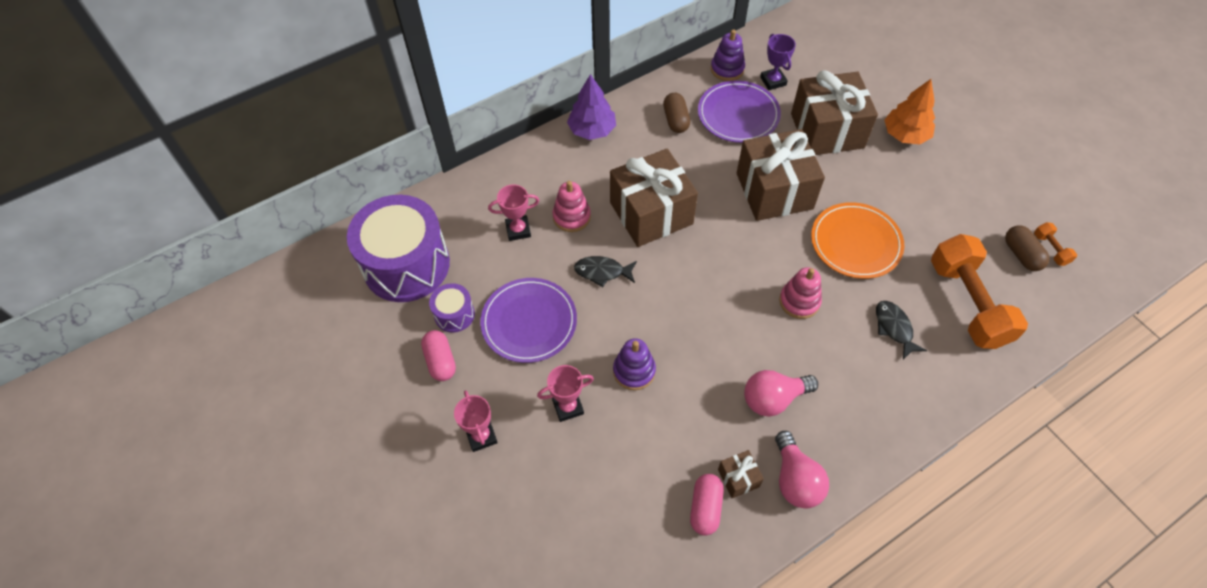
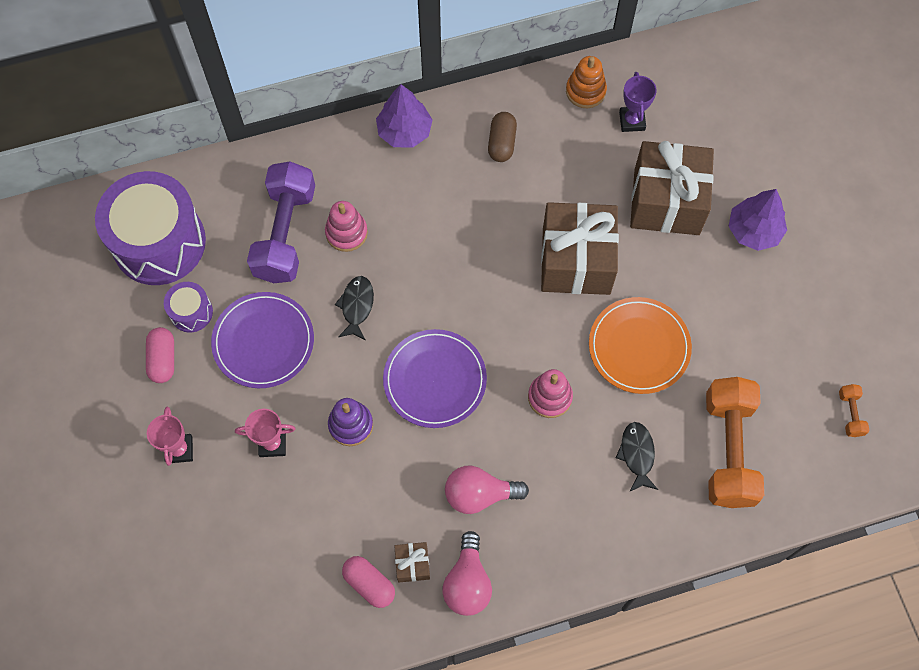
camera: 15 degrees right, 10 degrees up
pink trophy [488,184,539,241] -> purple dumbbell [247,161,315,283]
black fish [574,256,637,287] -> black fish turned 75 degrees clockwise [335,276,374,340]
brown gift [610,149,698,247] -> none
pink capsule [690,474,724,536] -> pink capsule turned 75 degrees counterclockwise [342,556,395,608]
purple plate [698,80,781,143] -> purple plate moved to [383,329,487,428]
purple stacking toy [711,30,745,81] -> orange stacking toy [566,56,607,108]
orange tree [884,79,935,145] -> purple tree [728,189,787,251]
brown capsule [1005,225,1049,271] -> none

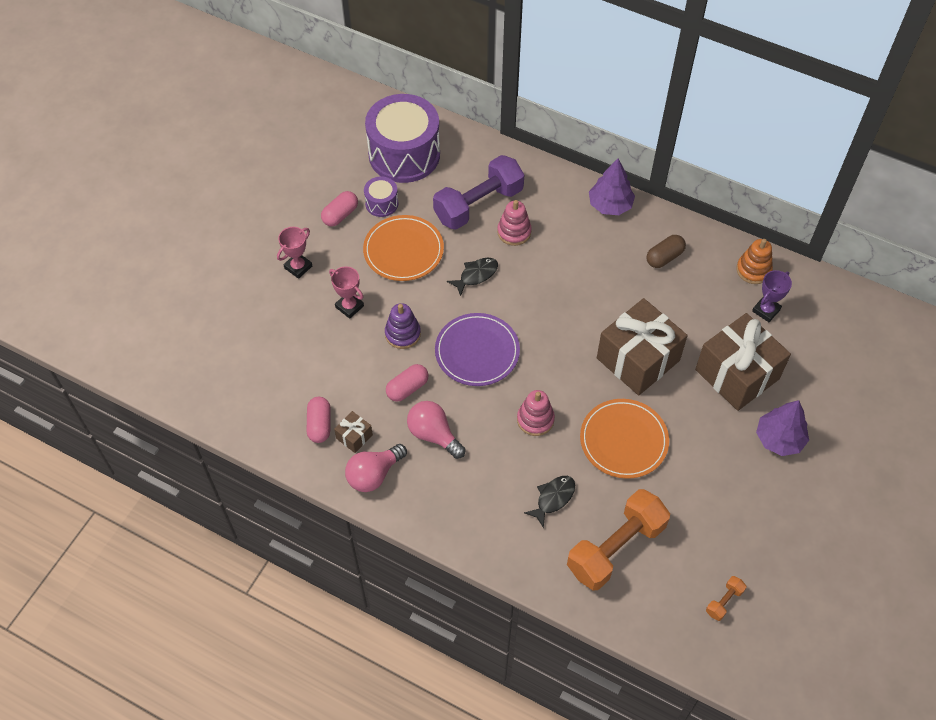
camera: 45 degrees right, 10 degrees down
purple plate [211,292,314,388] -> orange plate [363,215,444,281]
none -> pink capsule [386,364,429,402]

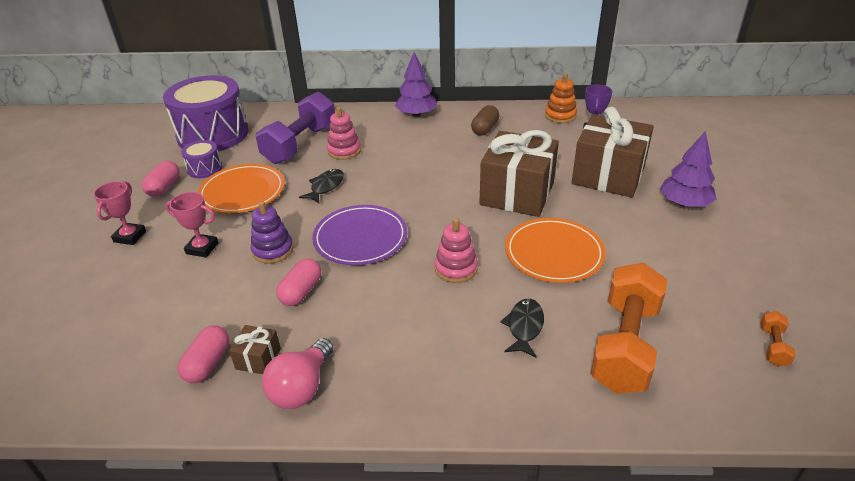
camera: 25 degrees left, 20 degrees down
pink capsule [307,397,331,443] -> pink capsule turned 45 degrees clockwise [178,326,229,383]
pink light bulb [407,401,466,459] -> none

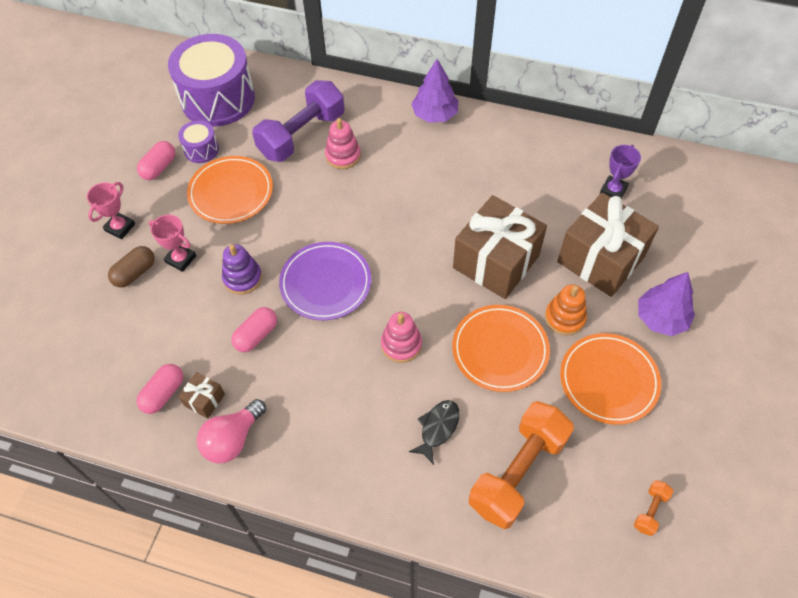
camera: 15 degrees right, 20 degrees up
black fish [299,169,344,203] -> none
brown capsule [471,105,499,136] -> brown capsule moved to [108,246,155,287]
orange stacking toy [545,73,577,123] -> orange stacking toy moved to [545,284,587,335]
none -> orange plate [560,333,661,425]

